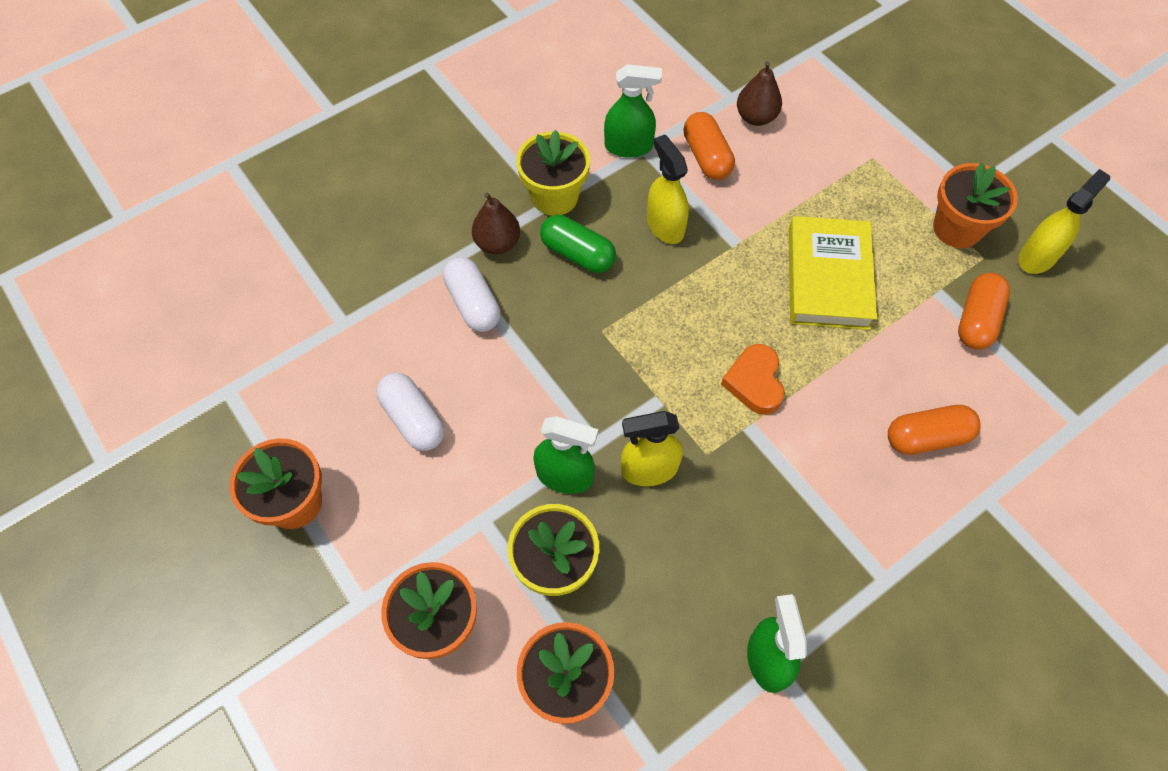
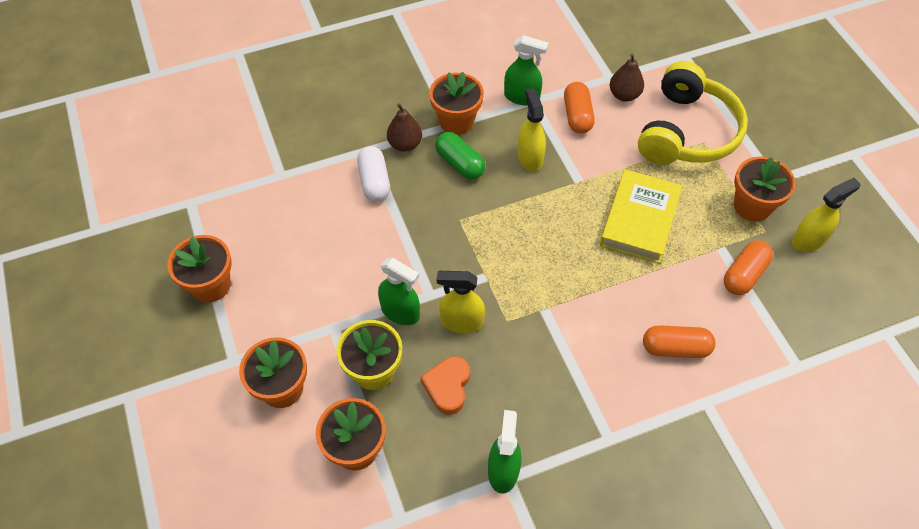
camera: 15 degrees right, 5 degrees down
white capsule [376,373,445,451] -> none
yellow flower pot [516,130,590,216] -> orange flower pot [429,72,484,135]
orange heart [721,344,785,415] -> orange heart moved to [420,356,470,415]
none -> yellow headphones [638,61,748,164]

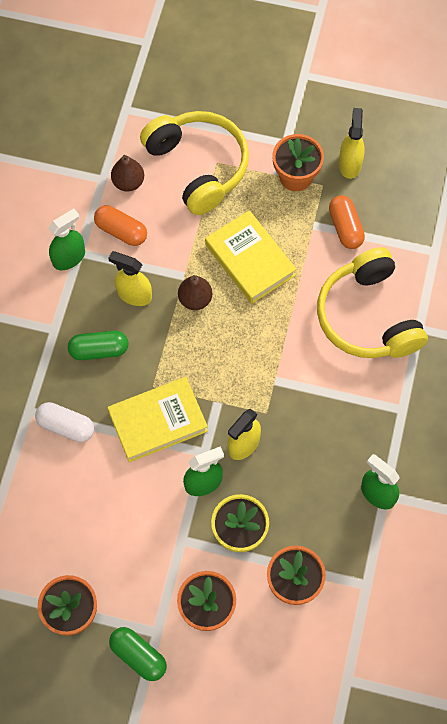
camera: 55 degrees left, 10 degrees up
brown pear [387,104,422,152] -> brown pear moved to [178,275,212,310]
orange heart [420,356,470,415] -> none
orange flower pot [429,72,484,135] -> none
orange capsule [643,325,716,358] -> yellow headphones [317,247,428,358]
none -> yellow book [107,377,208,463]
none -> green capsule [109,627,167,681]

